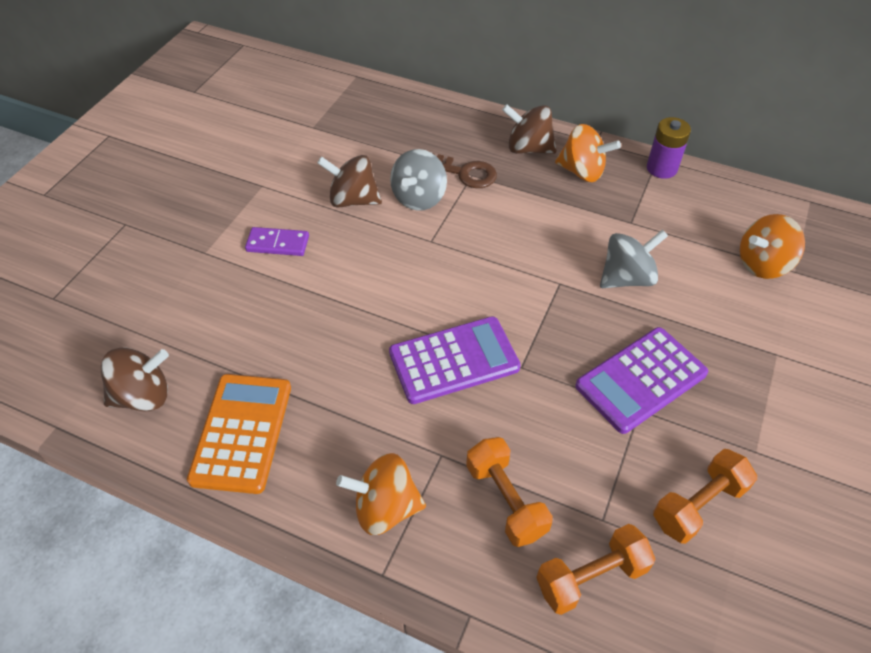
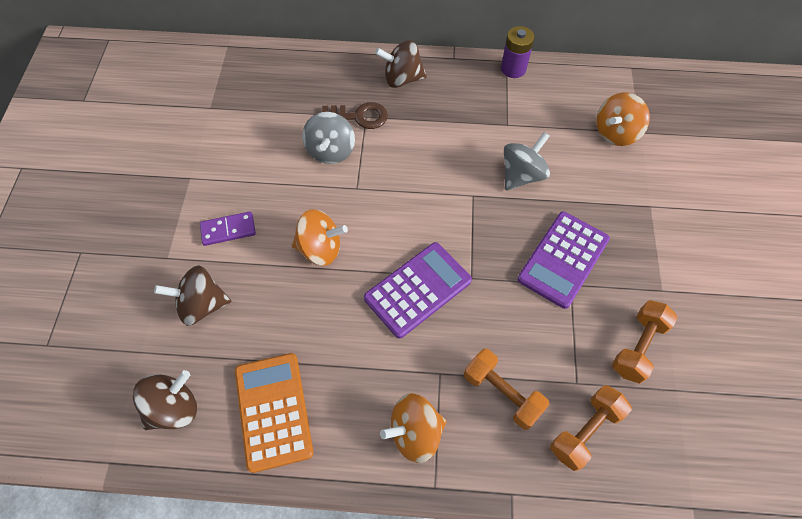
camera: 20 degrees left, 10 degrees up
brown spinning top [317,155,382,208] -> brown spinning top moved to [154,265,232,326]
orange spinning top [555,124,621,182] -> orange spinning top moved to [292,209,348,266]

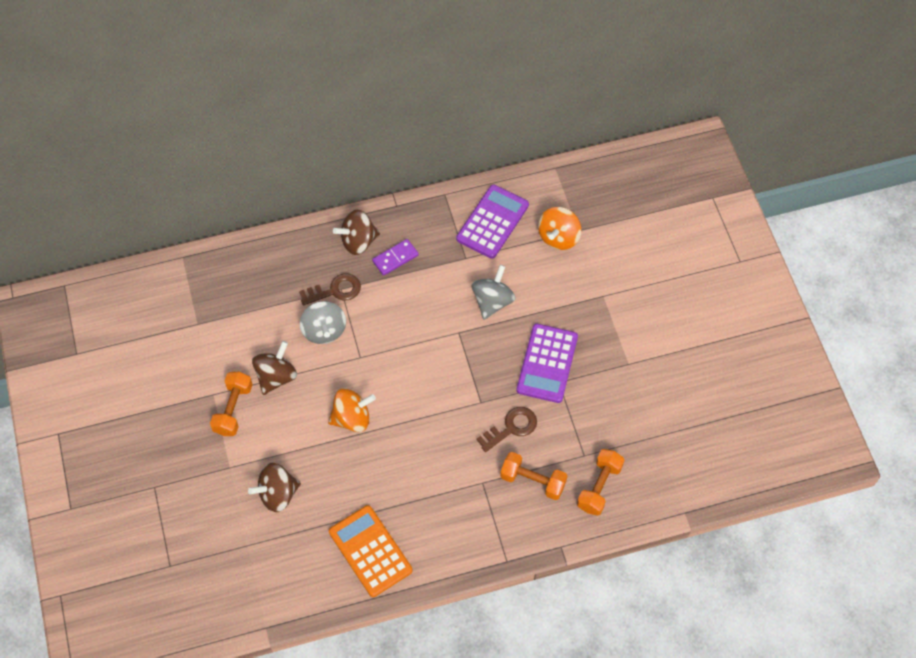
camera: 20 degrees left, 0 degrees up
brown spinning top [133,370,197,430] -> brown spinning top moved to [252,341,297,395]
purple domino [200,211,256,246] -> purple domino moved to [372,239,419,276]
purple calculator [364,242,472,339] -> purple calculator moved to [456,185,529,259]
orange spinning top [380,393,447,463] -> none
purple battery [501,26,535,78] -> none
orange dumbbell [612,300,678,384] -> orange dumbbell moved to [210,372,253,436]
none -> brown key [476,407,537,452]

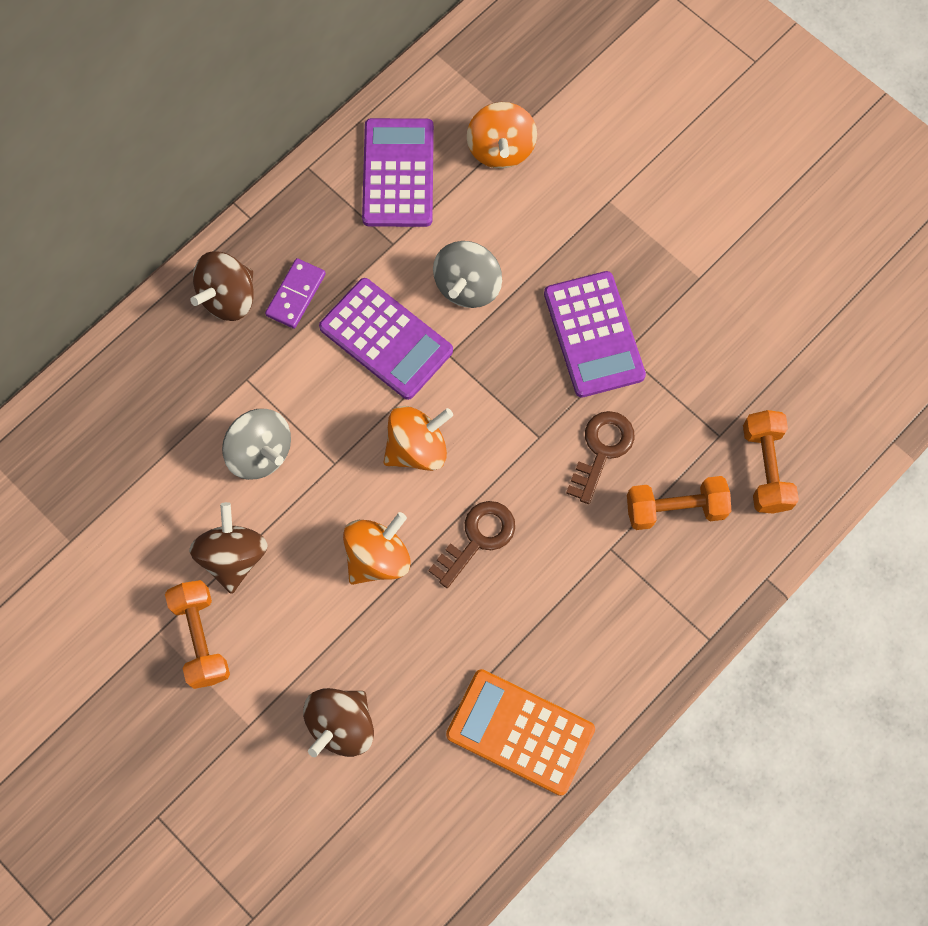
camera: 30 degrees left, 10 degrees up
brown key [299,273,361,305] -> brown key moved to [428,501,515,588]
grey spinning top [472,265,516,320] -> grey spinning top turned 150 degrees counterclockwise [433,241,502,308]
none -> purple calculator [319,278,453,400]
none -> orange spinning top [384,406,453,471]

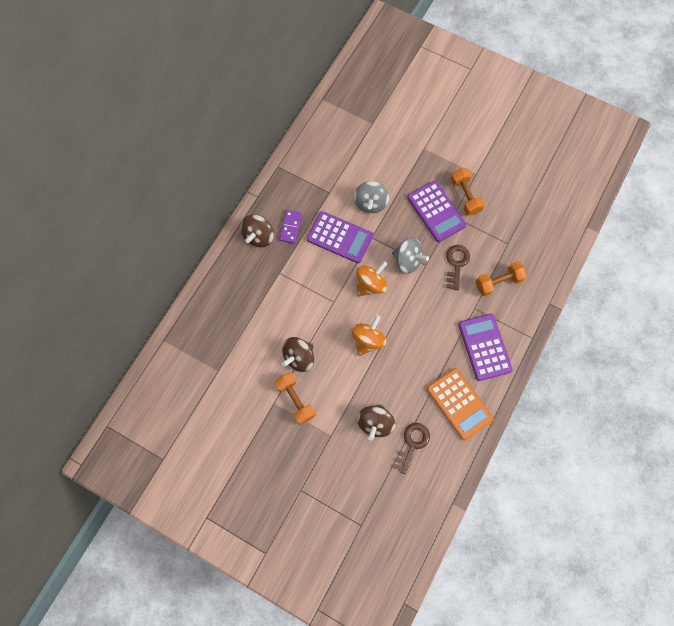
camera: 15 degrees left, 0 degrees up
brown spinning top [189,502,268,594] -> brown spinning top turned 120 degrees counterclockwise [282,337,314,372]
grey spinning top [222,409,291,480] -> grey spinning top moved to [392,237,429,274]
purple calculator [362,118,434,227] -> purple calculator moved to [458,314,513,381]
brown key [428,501,515,588] -> brown key moved to [394,423,430,474]
orange calculator [446,669,595,796] -> orange calculator turned 135 degrees counterclockwise [427,368,494,440]
orange spinning top [467,102,537,169] -> none
orange dumbbell [743,410,799,514] -> orange dumbbell moved to [451,168,485,215]

